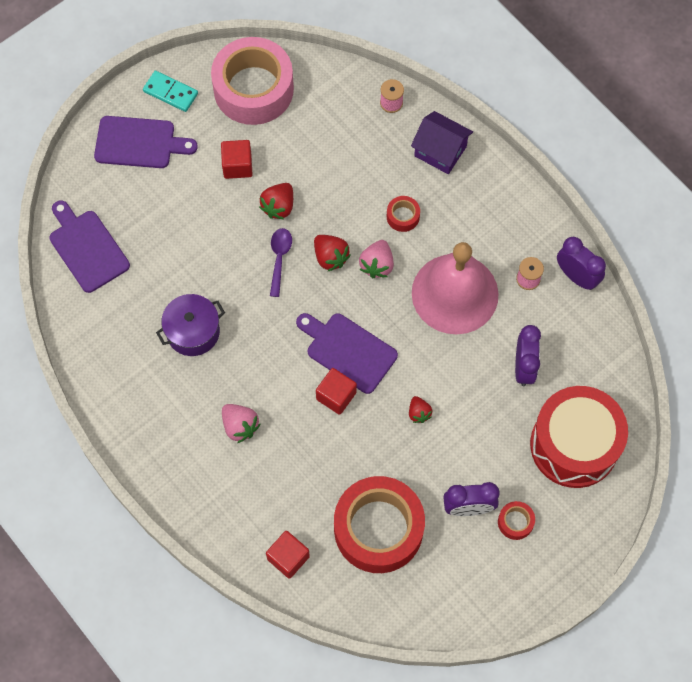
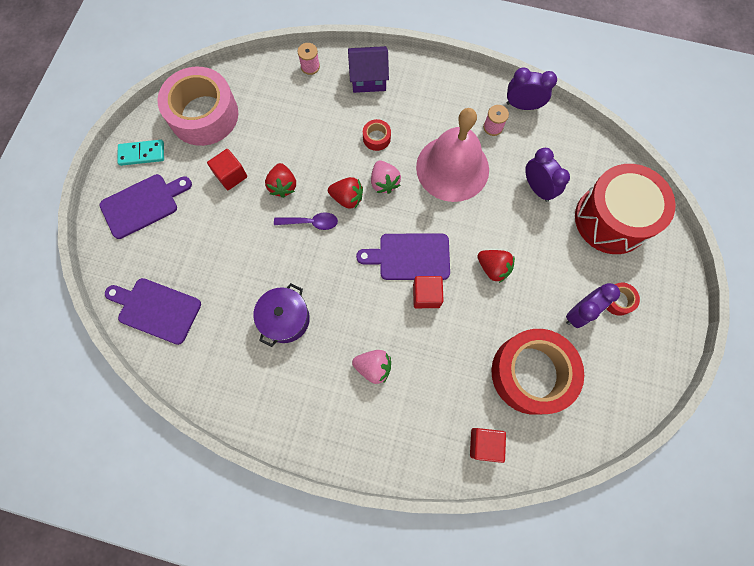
camera: 35 degrees left, 5 degrees up
purple spoon [270,228,292,297] -> purple spoon turned 120 degrees clockwise [274,212,338,230]
red strawberry [409,396,432,423] -> red strawberry [477,250,515,283], size x1.51

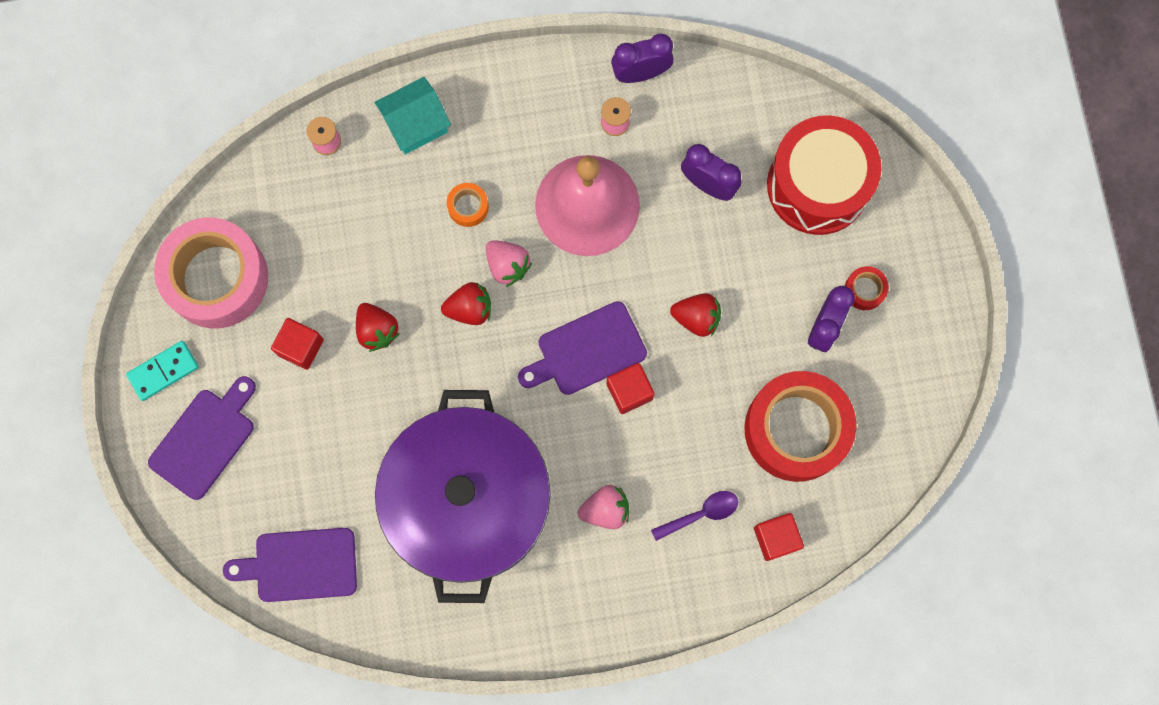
camera: 25 degrees left, 5 degrees up
purple pot [253,283,310,347] -> purple pot [375,390,551,603], size x2.37
purple spoon [274,212,338,230] -> purple spoon moved to [651,491,738,541]
purple house [348,46,389,93] -> turquoise house [375,77,451,154]
red tape [363,119,391,151] -> orange tape [447,183,489,227]

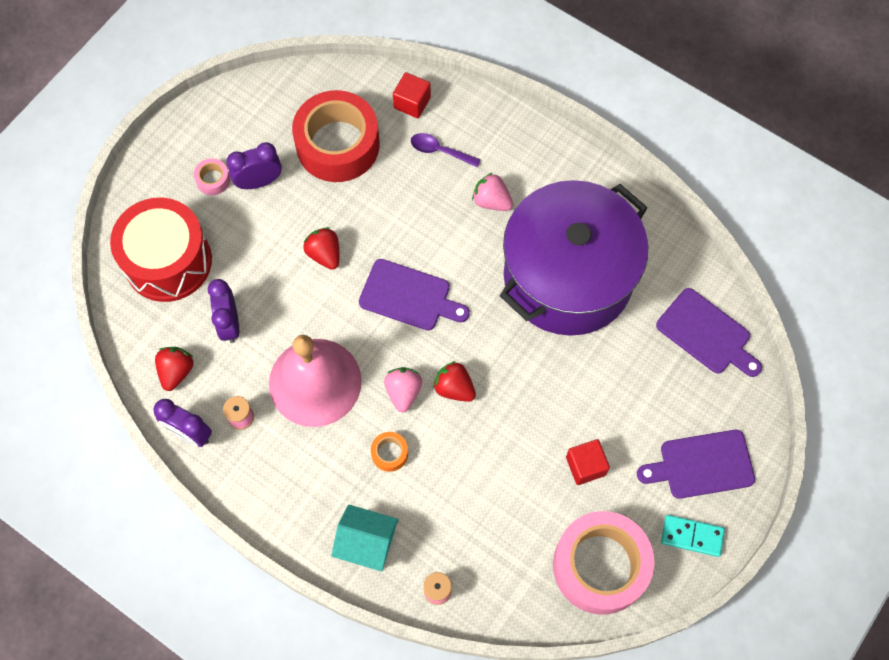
camera: 135 degrees left, 10 degrees down
red strawberry [356,303,400,352] -> red strawberry moved to [155,347,194,391]
red cube [607,363,655,414] -> none
red tape [845,266,889,310] -> pink tape [194,158,230,195]

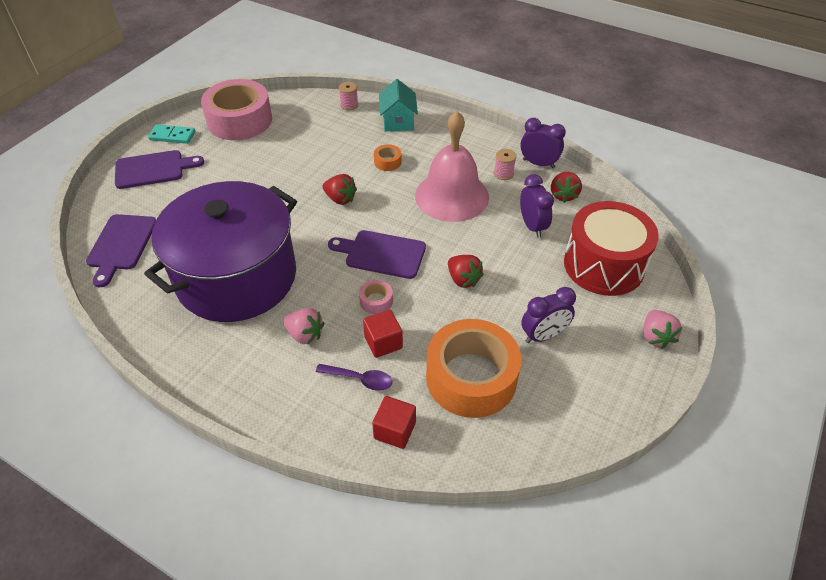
camera: 175 degrees right, 20 degrees down
pink tape [194,158,230,195] -> pink tape moved to [359,280,393,314]
red tape [292,90,380,182] -> orange tape [426,319,522,418]
turquoise house [331,504,398,571] -> turquoise house turned 75 degrees clockwise [379,79,418,131]
pink strawberry [384,367,422,413] -> pink strawberry moved to [643,310,683,349]
red cube [566,439,610,485] -> red cube moved to [363,310,403,358]
purple cutting board [656,288,762,377] -> purple cutting board turned 120 degrees counterclockwise [86,214,156,287]

